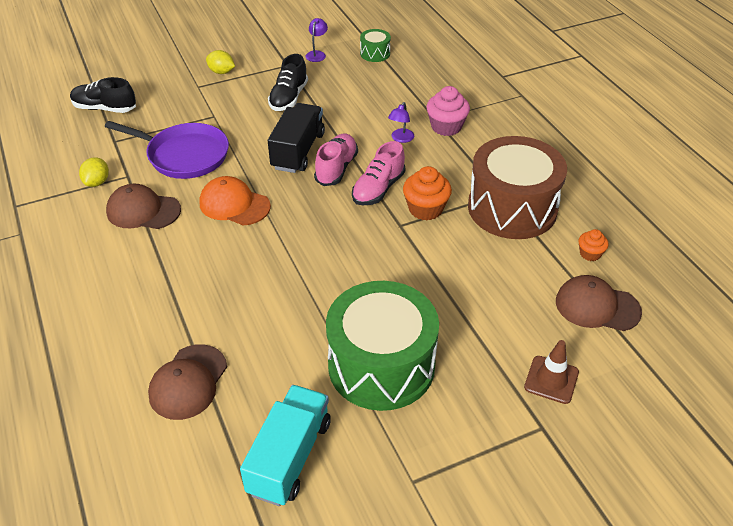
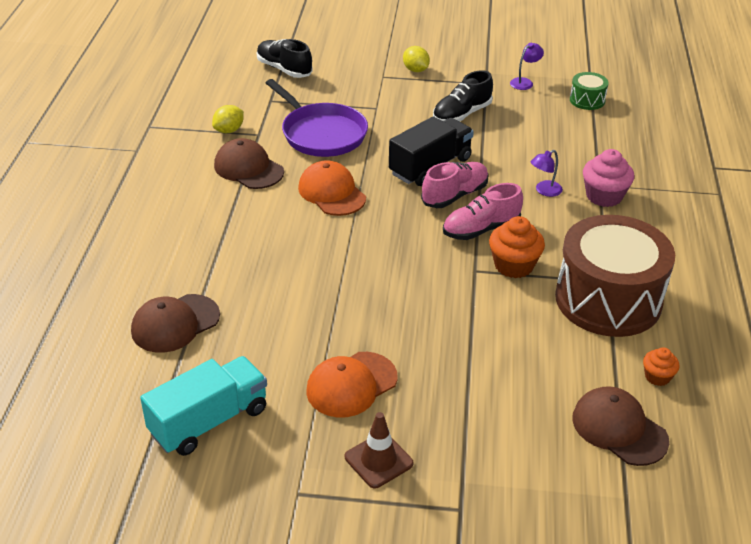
camera: 30 degrees right, 5 degrees down
green drum [326,281,439,411] -> orange cap [306,352,397,417]
brown traffic cone [524,340,579,404] -> brown traffic cone moved to [345,412,413,488]

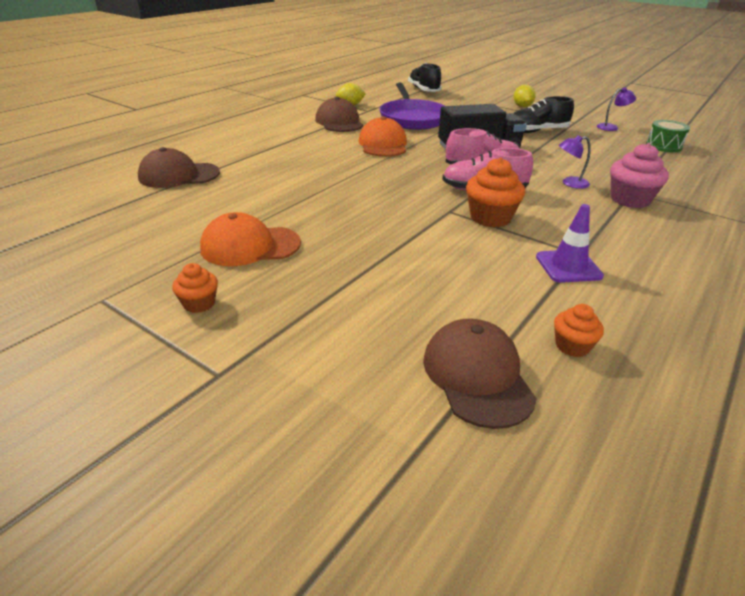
camera: 30 degrees right, 5 degrees down
turquoise truck [140,356,267,456] -> none
brown traffic cone [345,412,413,488] -> orange cupcake [172,263,218,313]
brown drum [555,215,675,337] -> purple traffic cone [536,204,604,283]

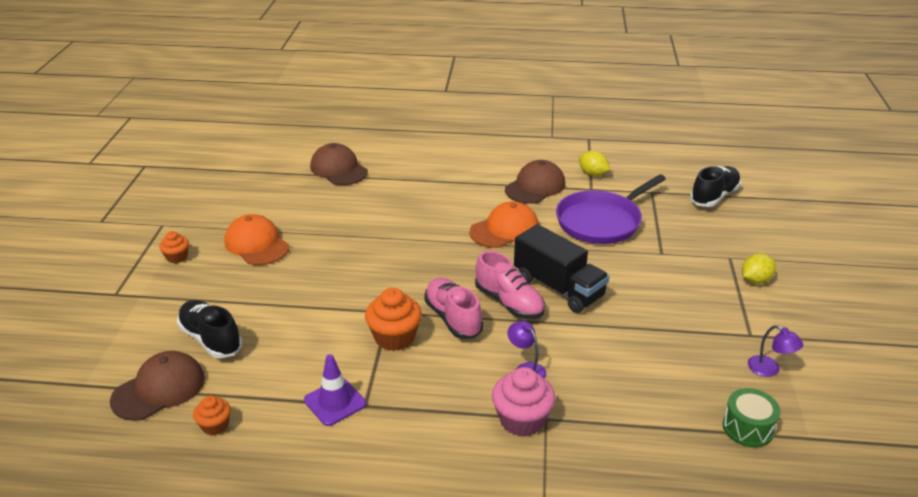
camera: 60 degrees right, 0 degrees up
black shoe [514,96,574,133] -> black shoe moved to [177,300,242,358]

